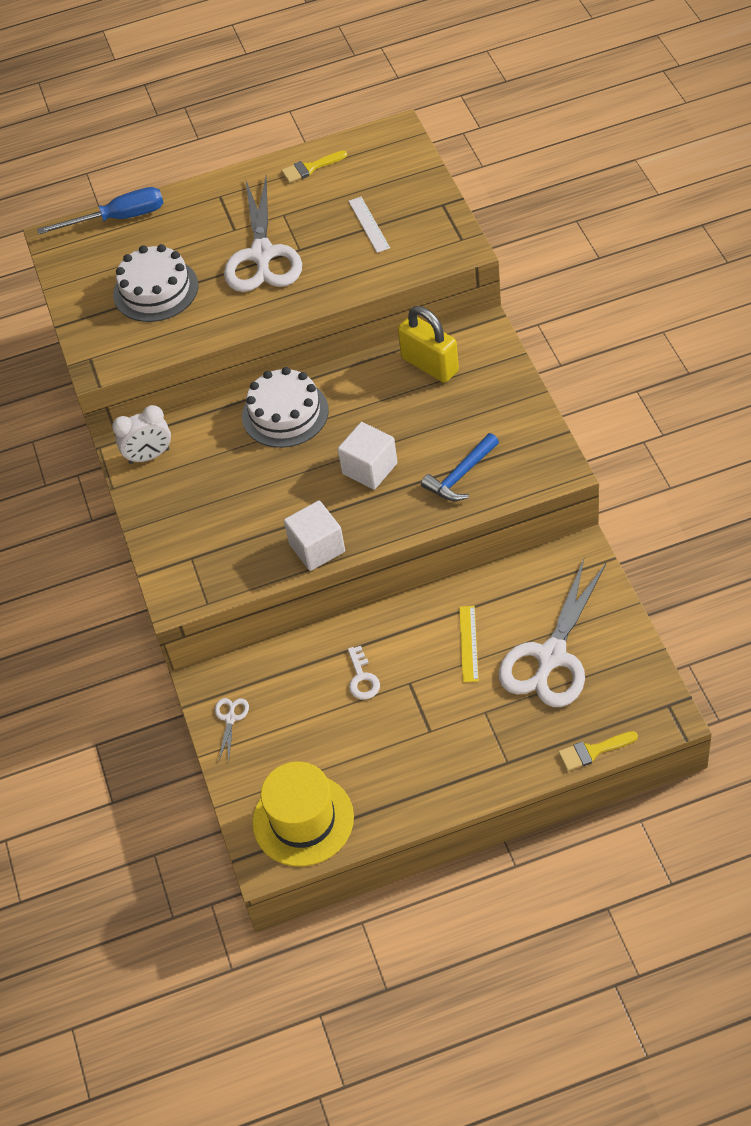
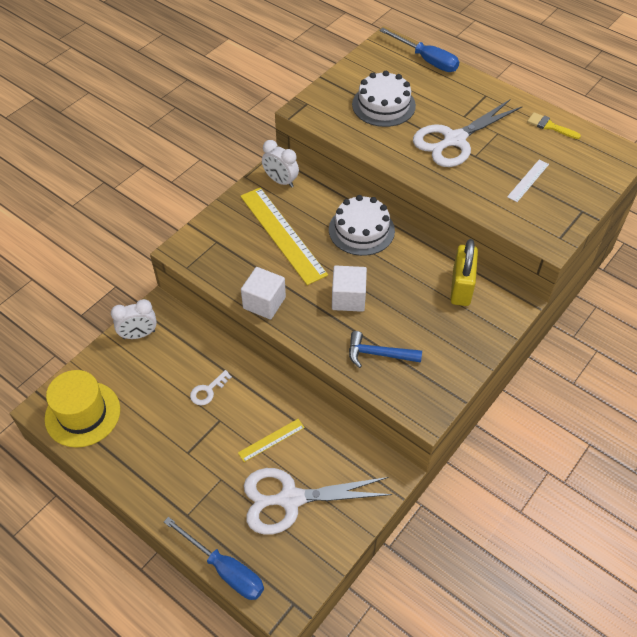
camera: 50 degrees right, 0 degrees up
white scissors [215,698,249,760] -> white clock [111,299,157,339]
yellow brush [558,731,638,771] -> blue screwdriver [164,517,264,600]
none -> yellow ruler [240,187,328,285]

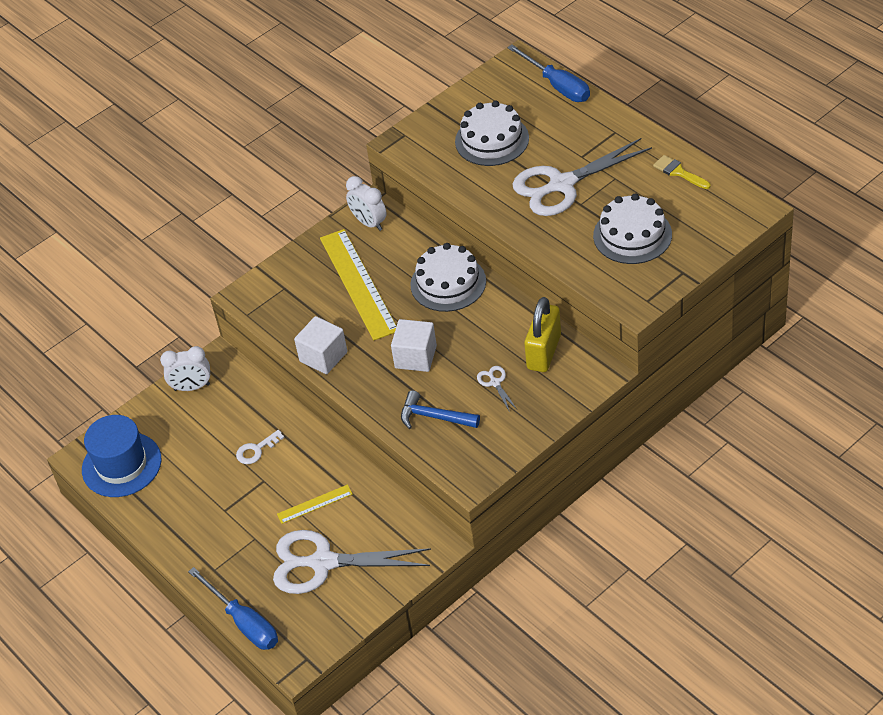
camera: 15 degrees right, 5 degrees down
yellow hat [44,370,120,448] -> blue hat [82,415,161,497]
white ruler [507,160,549,202] -> white cake [593,193,672,264]
none -> white scissors [477,366,517,412]

